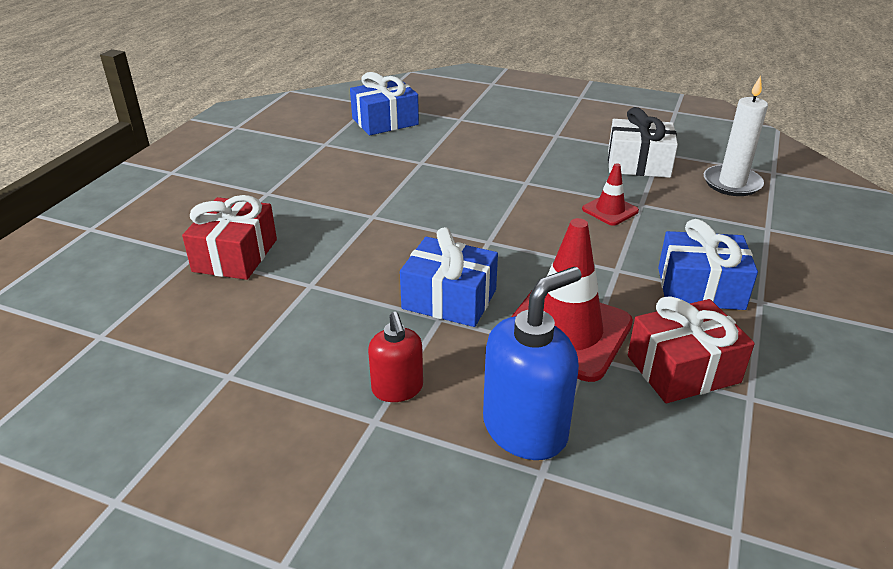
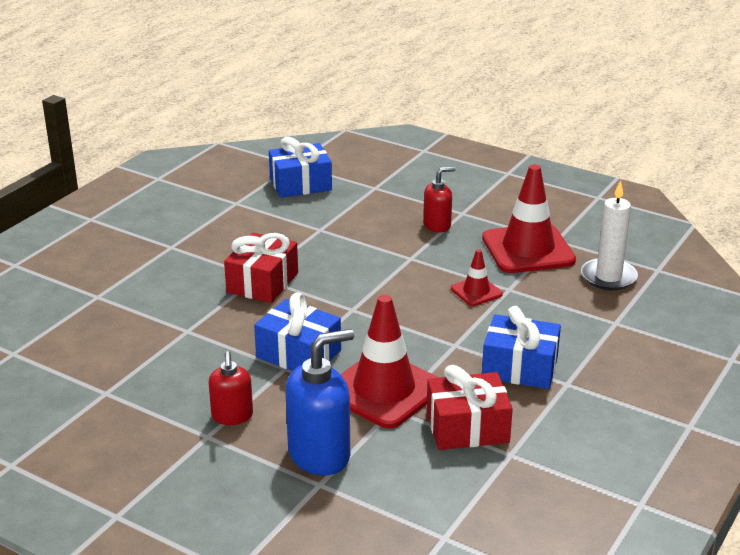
camera: 10 degrees right, 5 degrees down
red gift [182,195,277,280] -> red gift moved to [224,233,298,303]
white gift [608,107,678,178] -> red traffic cone [482,165,576,273]
none -> red soap dispenser [423,167,456,232]

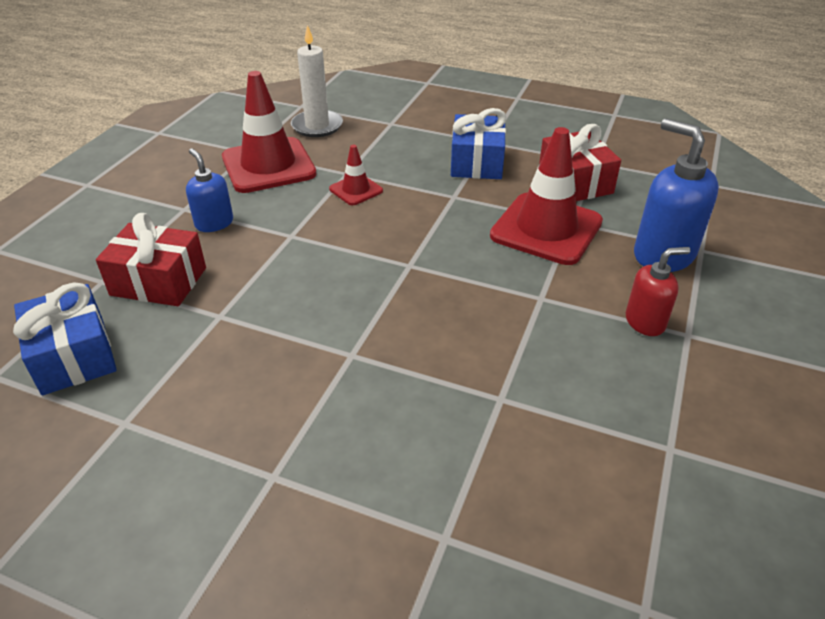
camera: 100 degrees left, 10 degrees up
red gift [224,233,298,303] -> red gift moved to [96,213,206,306]
blue gift [254,292,341,371] -> none
red soap dispenser [423,167,456,232] -> blue soap dispenser [186,148,233,232]

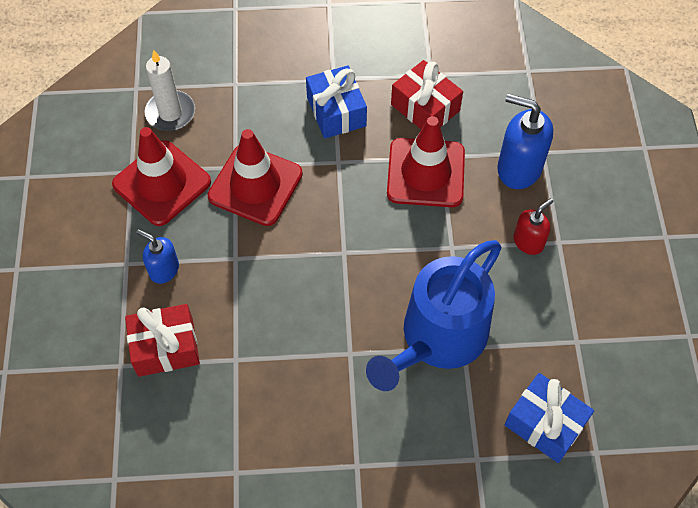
camera: 25 degrees left, 20 degrees up
blue gift [13,282,117,395] -> blue gift moved to [505,373,594,463]
red traffic cone [329,145,383,205] -> red traffic cone [208,129,303,226], size x2.04
none -> blue watering can [366,240,502,391]

